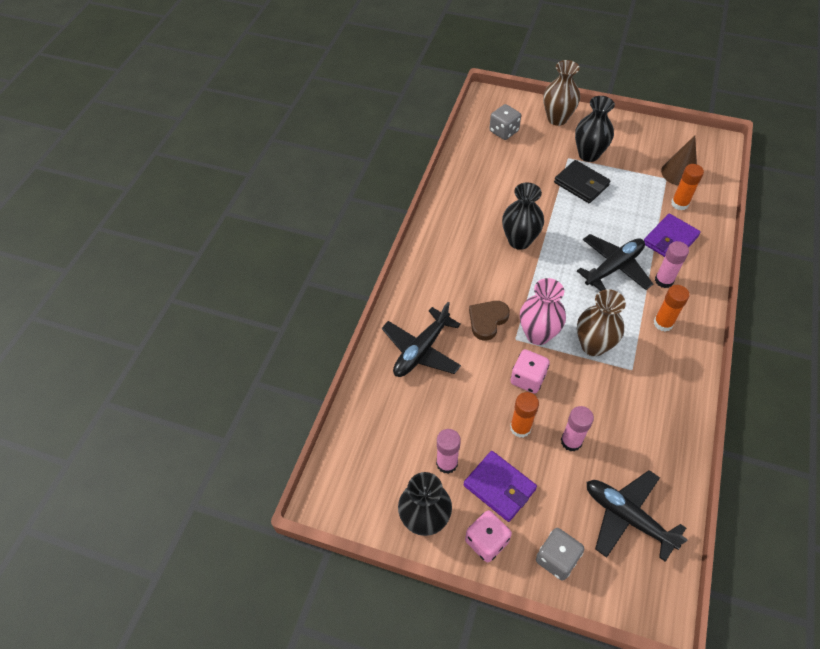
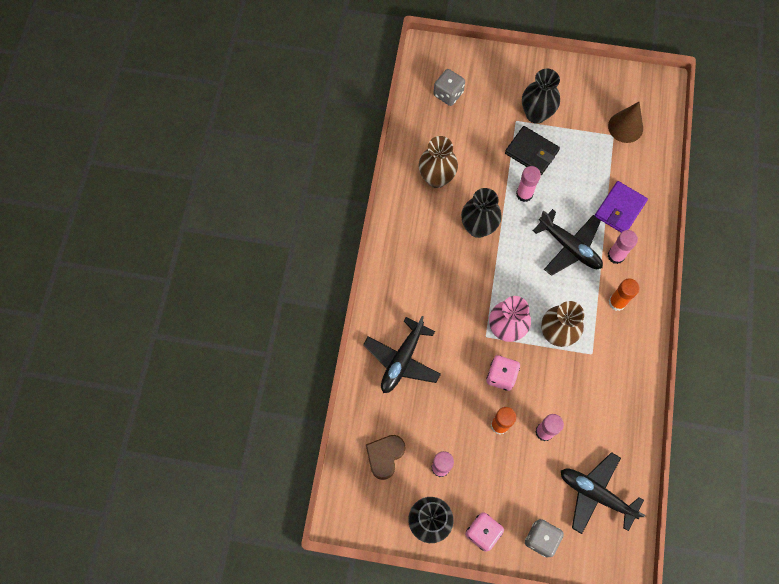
camera: 10 degrees left, 15 degrees up
purple wallet [463,451,537,522] -> none
brown heart [469,301,510,341] -> brown heart moved to [366,435,405,480]
brown vase [543,60,580,126] -> brown vase moved to [419,136,458,188]
black plane [577,234,653,291] -> black plane turned 90 degrees clockwise [533,209,603,276]
orange glue stick [671,164,704,211] -> none
none -> pink glue stick [516,166,541,202]

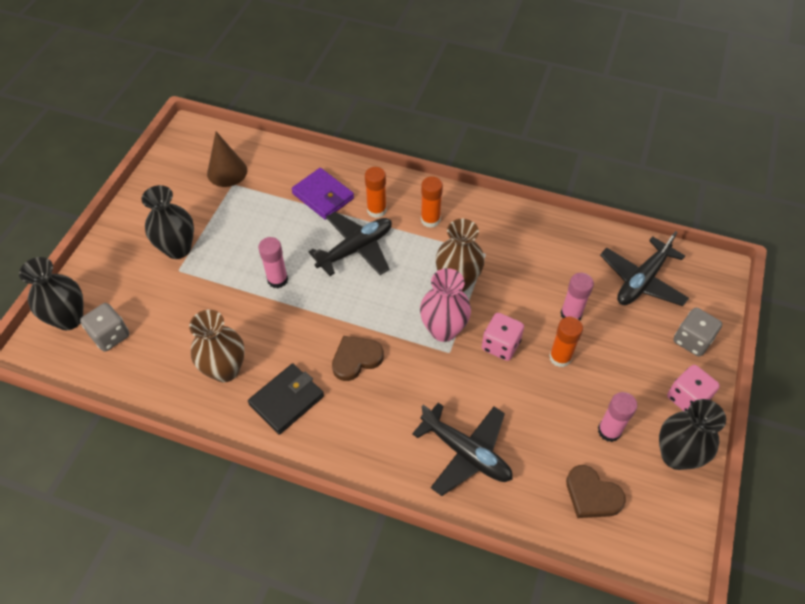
camera: 80 degrees left, 15 degrees down
black vase [461,188,502,238] -> black vase moved to [19,257,84,330]
black wallet [505,126,560,175] -> black wallet moved to [248,363,324,435]
pink glue stick [608,230,638,264] -> orange glue stick [365,167,387,218]
none -> brown heart [332,336,384,381]

